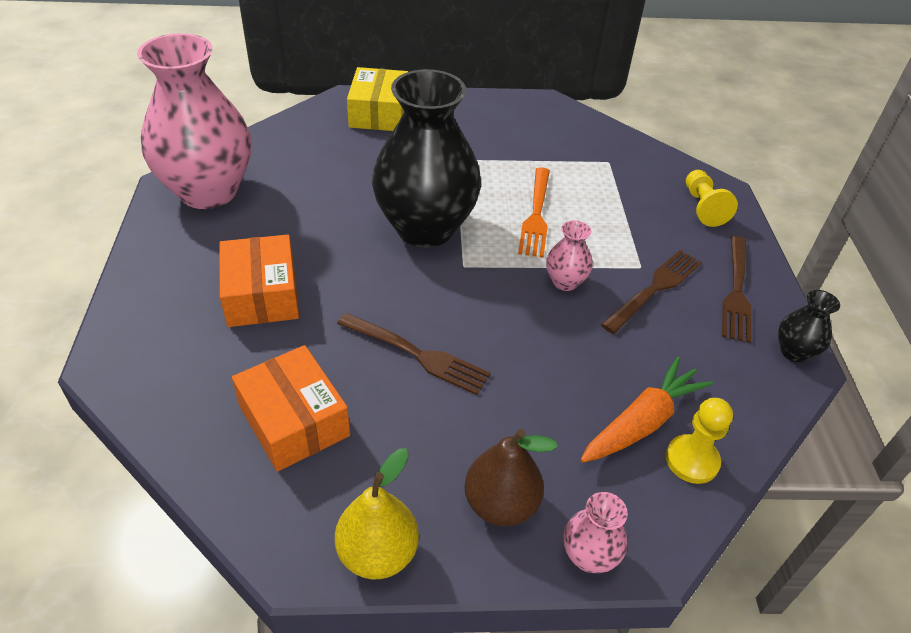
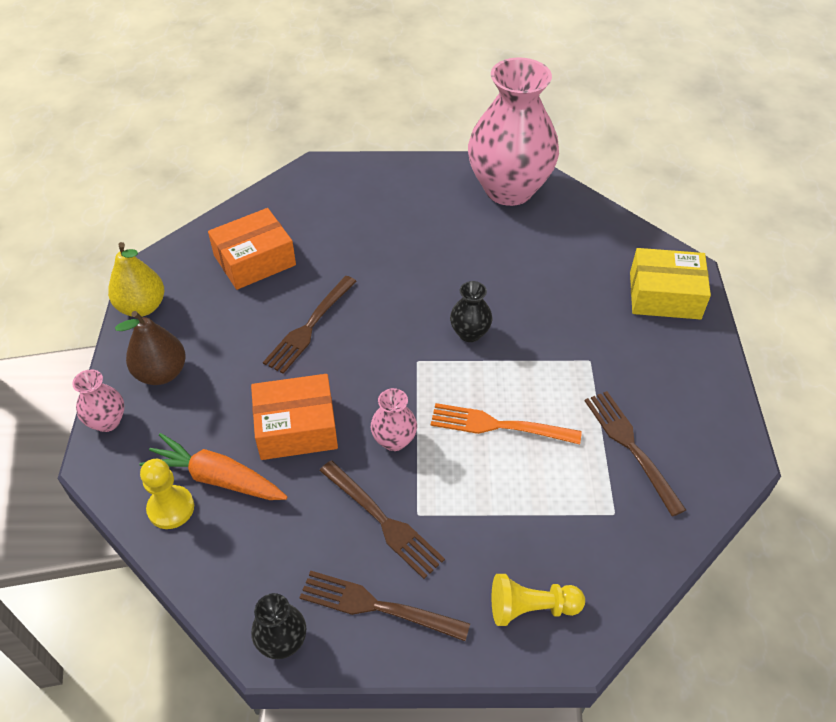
camera: 95 degrees right, 5 degrees up
orange box [220,234,299,327] -> orange box moved to [251,374,338,460]
black vase [372,69,481,247] -> black vase [450,281,492,342], size x0.41
orange carrot [581,357,714,462] -> orange carrot turned 150 degrees clockwise [139,433,287,500]
none -> brown fork [585,391,686,516]

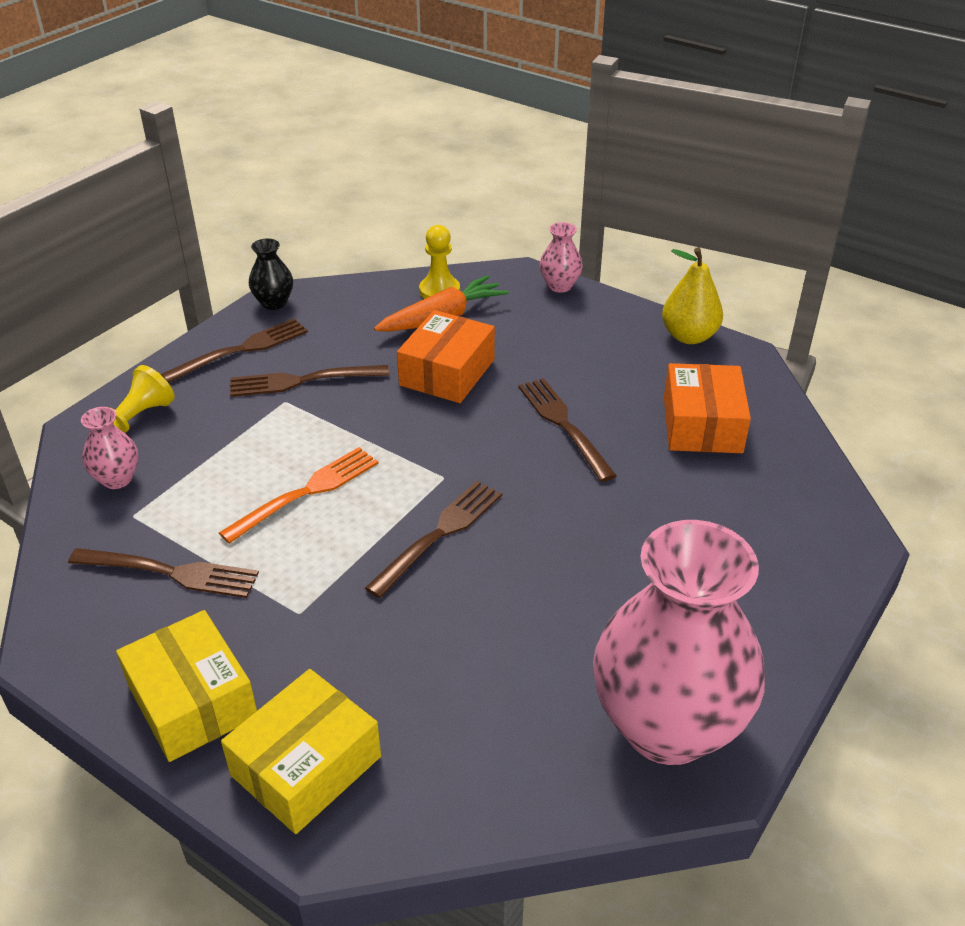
camera: 125 degrees right, 10 degrees down
brown pear [115,311,186,385] -> none
pink vase [371,388,417,451] -> pink vase moved to [81,407,139,489]
black vase [450,281,492,342] -> brown fork [365,481,502,598]
none -> yellow box [116,610,257,762]

